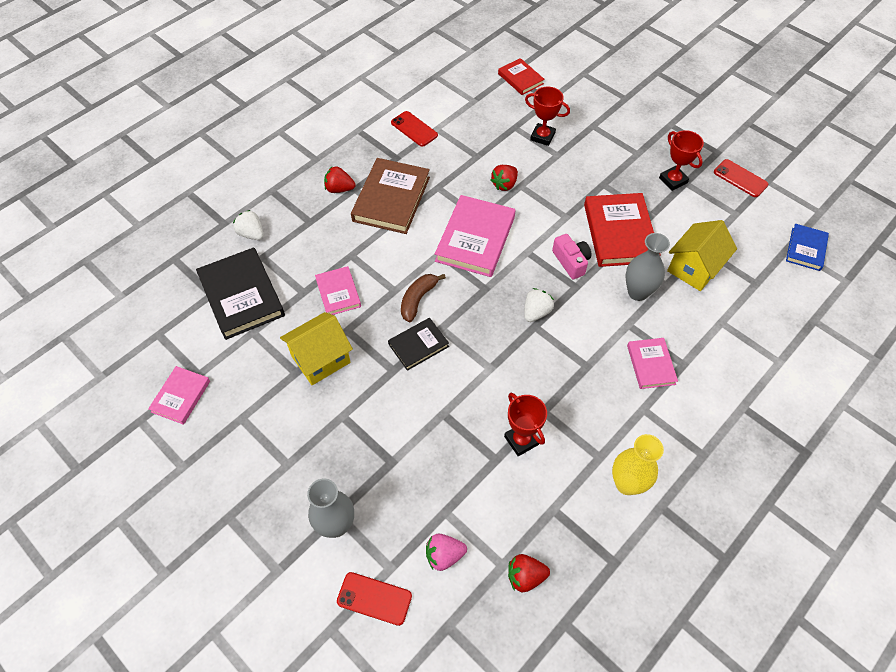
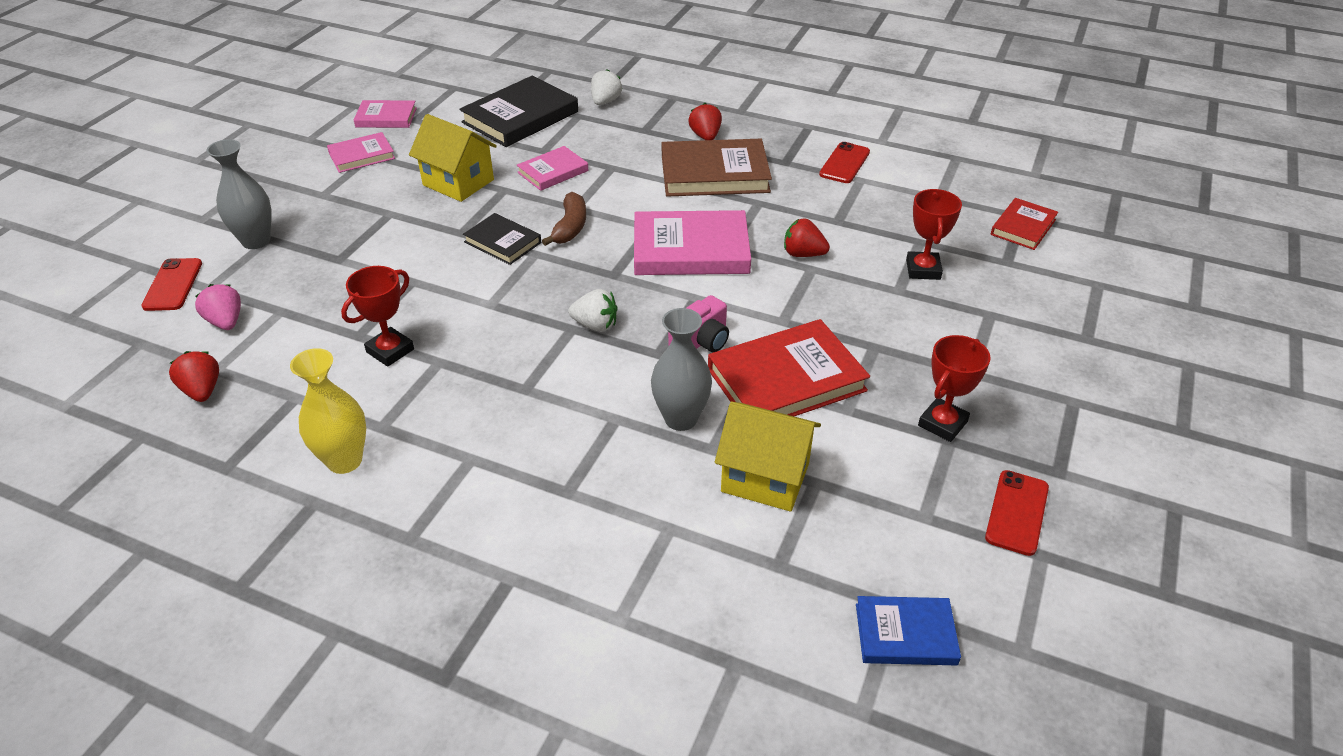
camera: 70 degrees right, 15 degrees down
brown banana [401,274,446,322] -> brown banana turned 90 degrees clockwise [542,192,586,246]
pink book [627,338,678,389] -> pink book moved to [327,132,395,173]

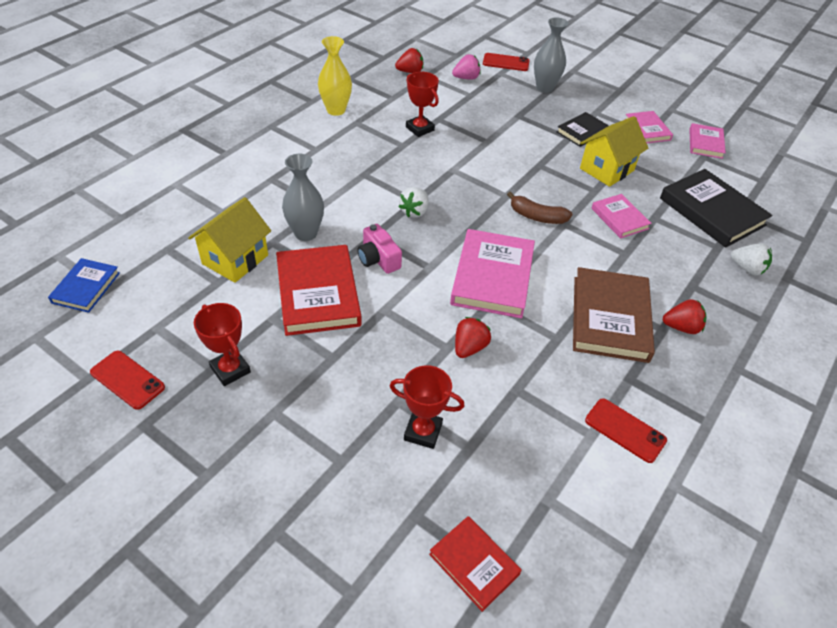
camera: 100 degrees right, 5 degrees up
black book [463,213,541,265] -> black book moved to [557,112,609,147]

